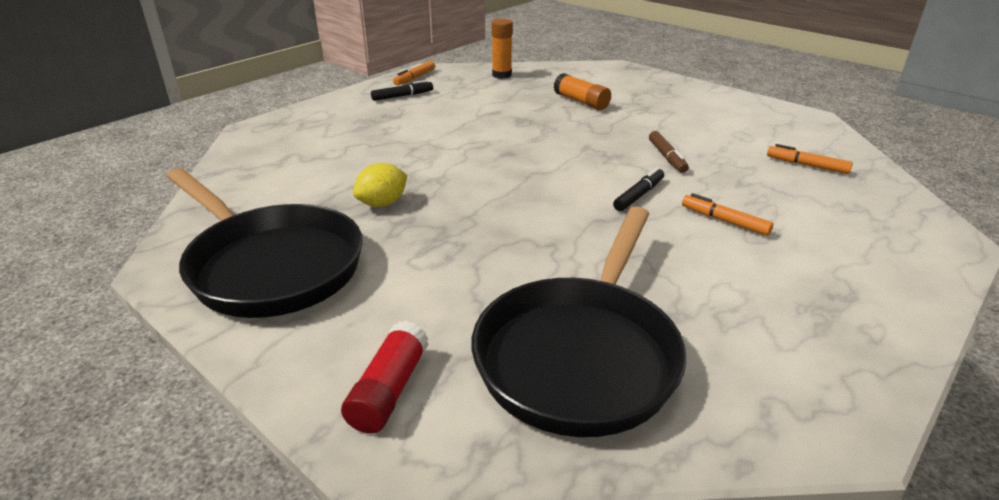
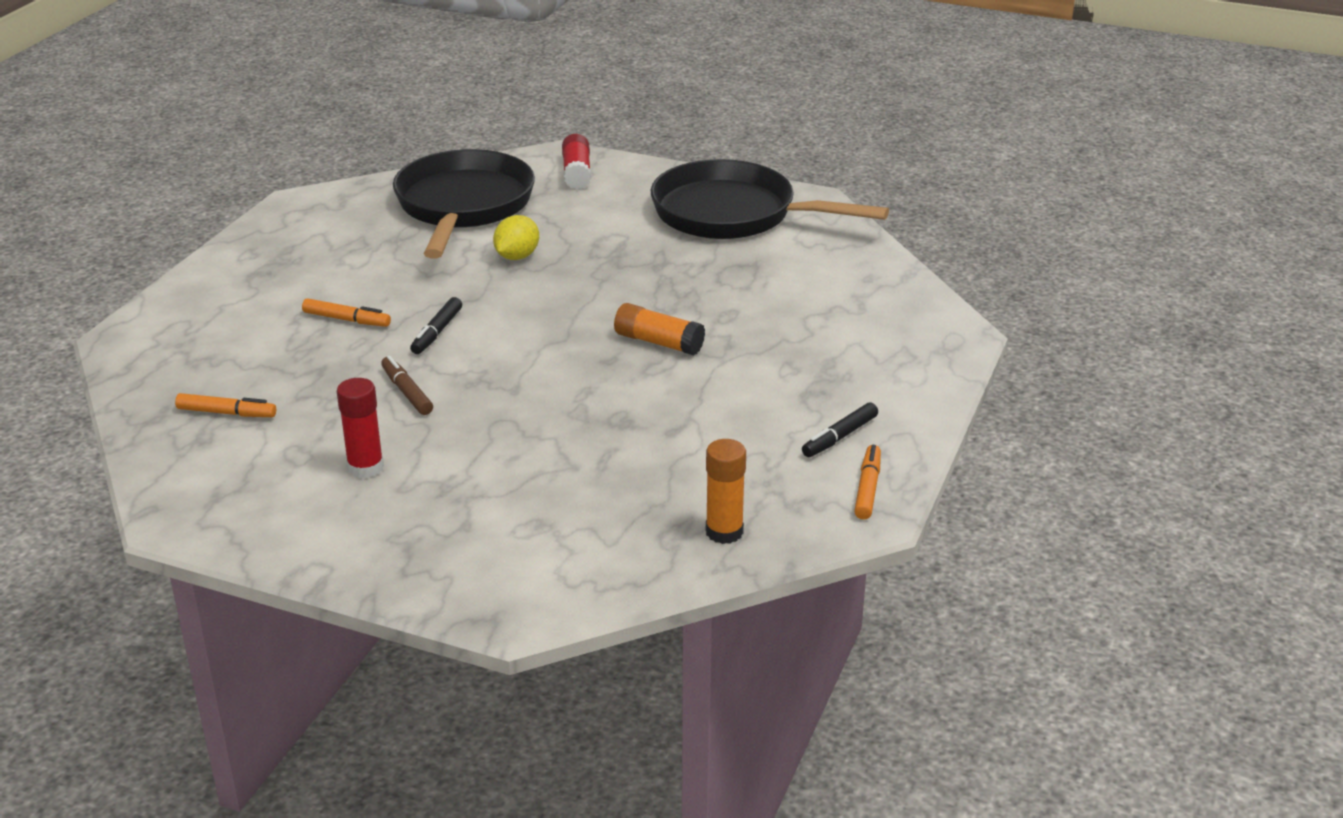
camera: 160 degrees right, 0 degrees up
yellow lemon [353,163,407,207] -> yellow lemon moved to [493,215,539,260]
orange glue stick [553,73,611,110] -> orange glue stick moved to [614,303,705,356]
none -> red glue stick [337,378,384,478]

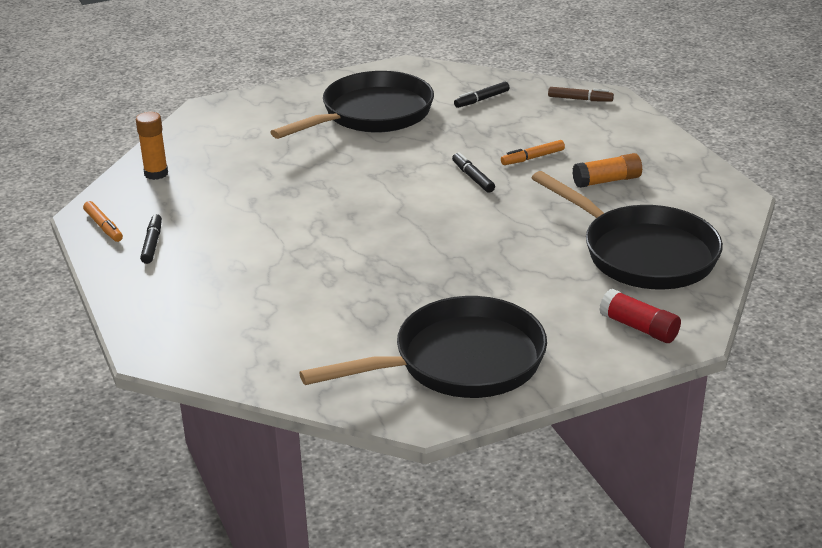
camera: 135 degrees right, 0 degrees up
orange marker [175,393,276,417] -> black marker [454,82,509,108]
red glue stick [337,378,384,478] -> black pan [270,71,434,139]
brown marker [381,356,433,415] -> brown marker moved to [548,87,614,102]
yellow lemon [493,215,539,260] -> none
orange glue stick [614,303,705,356] -> orange glue stick moved to [573,153,642,188]

